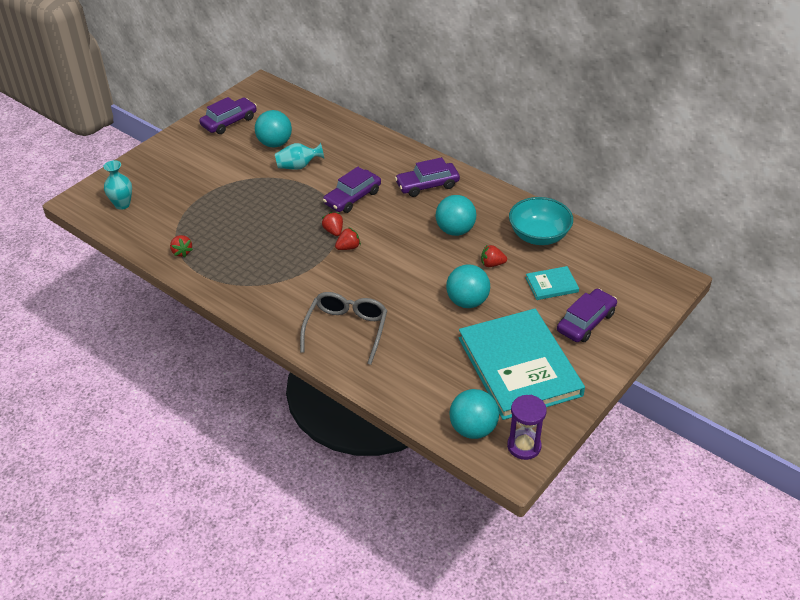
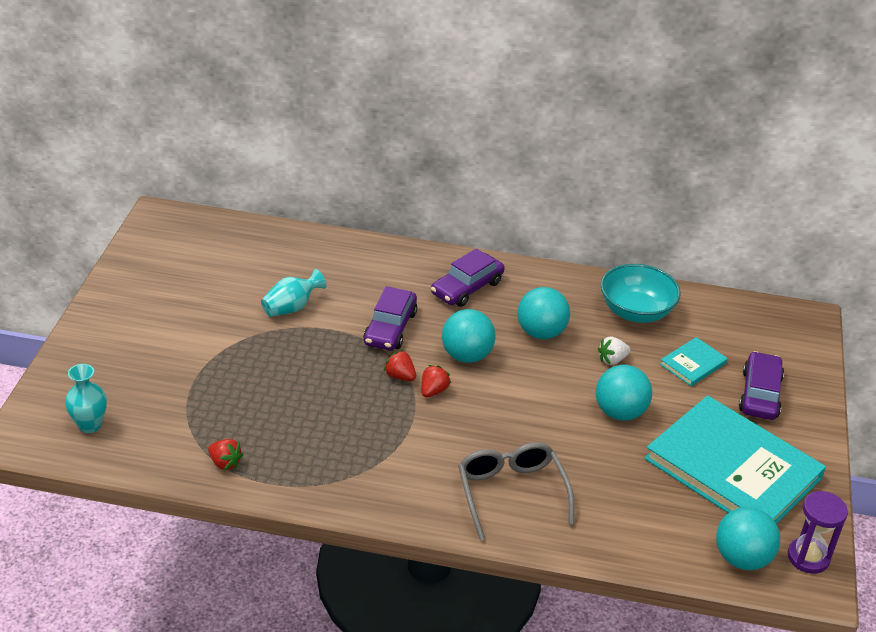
camera: 30 degrees left, 5 degrees down
purple car [199,97,257,134] -> none
turquoise ball [255,110,292,147] -> turquoise ball moved to [442,309,496,363]
red strawberry [481,245,507,267] -> white strawberry [598,337,630,365]

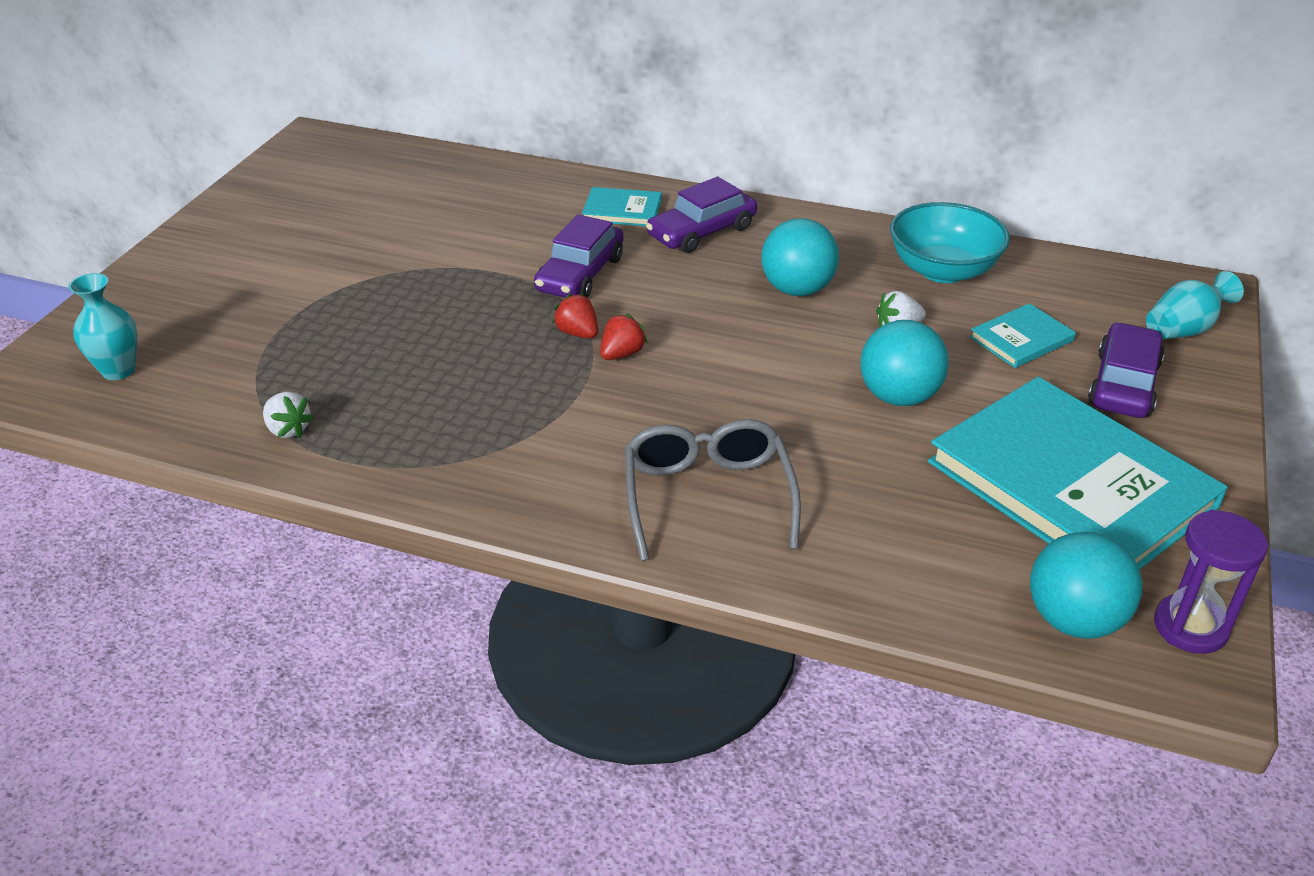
camera: 10 degrees right, 0 degrees up
red strawberry [208,439,243,470] -> white strawberry [263,392,314,438]
turquoise vase [261,269,326,317] -> turquoise vase moved to [1146,271,1244,339]
turquoise ball [442,309,496,363] -> none
none -> turquoise book [582,187,662,226]

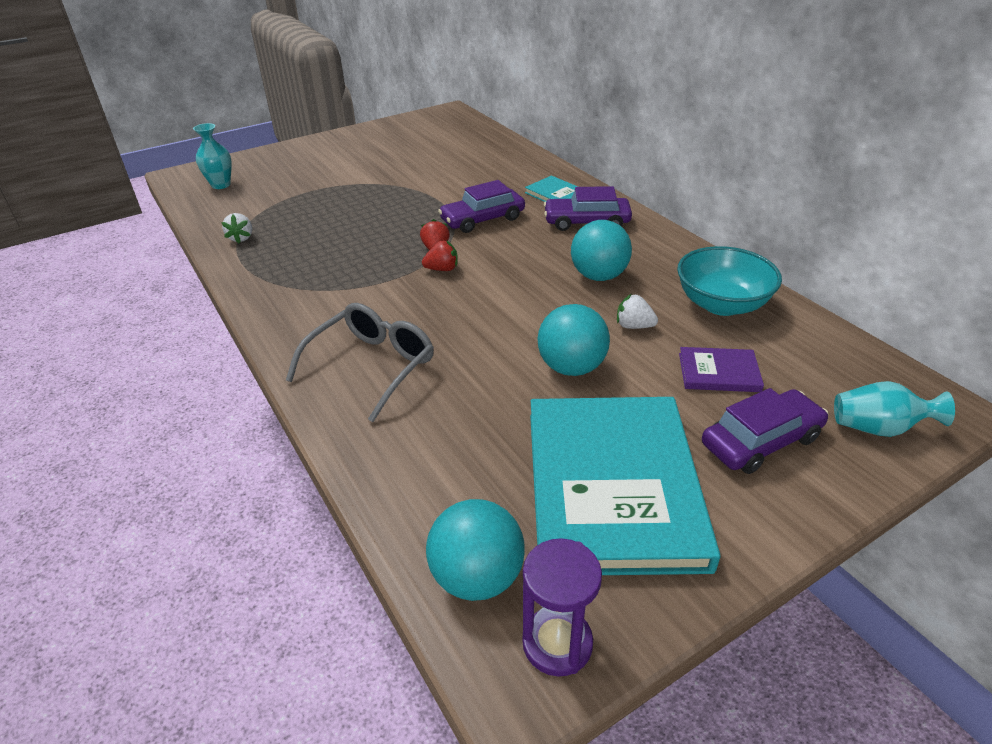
camera: 40 degrees right, 0 degrees up
turquoise book [970,303,1076,368] -> purple book [679,347,764,392]

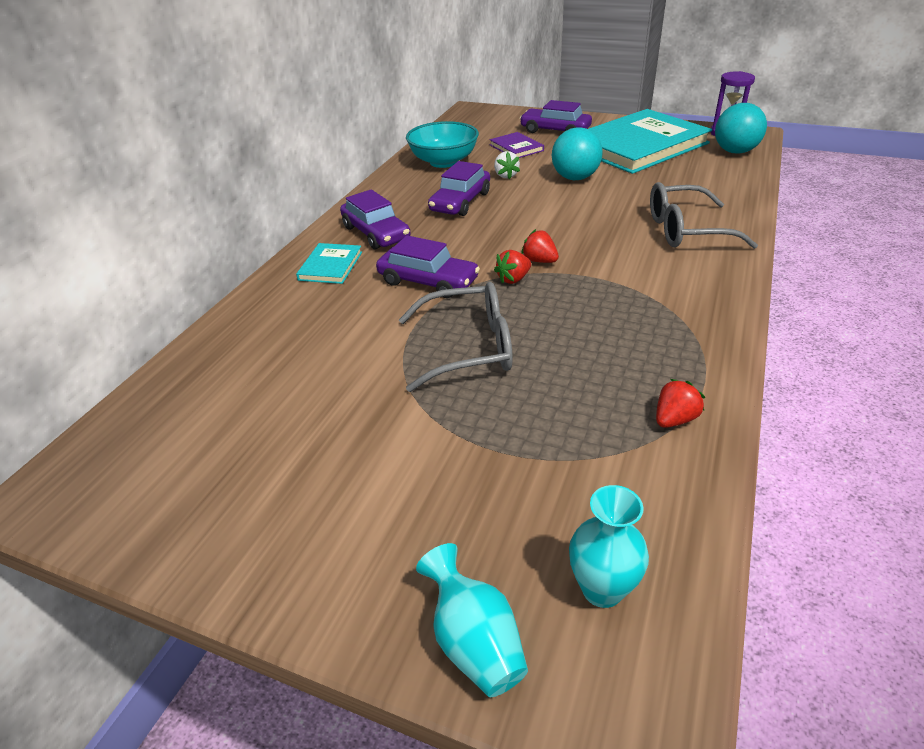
camera: 125 degrees left, 0 degrees up
white strawberry [221,213,252,243] -> red strawberry [656,379,705,428]
turquoise ball [571,220,632,281] -> purple car [428,161,490,216]
turquoise vase [834,381,955,437] -> turquoise vase moved to [416,543,528,697]
none -> grey glasses [399,282,513,392]

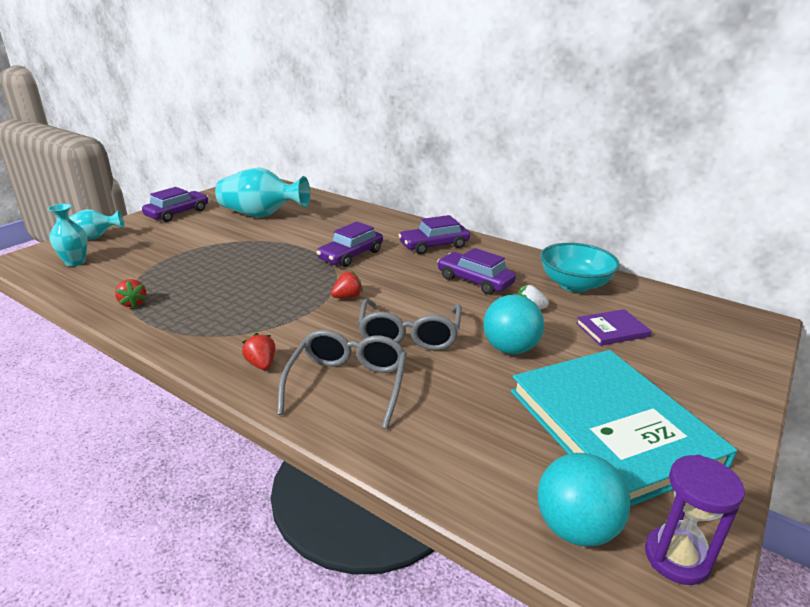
camera: 100 degrees right, 10 degrees down
turquoise book [296,243,362,284] -> none
grey glasses [399,282,513,392] -> grey glasses moved to [358,299,462,350]
red strawberry [494,250,531,284] -> red strawberry moved to [242,333,275,370]
purple car [520,100,592,133] -> purple car moved to [142,187,208,222]
none -> turquoise vase [215,167,310,218]

